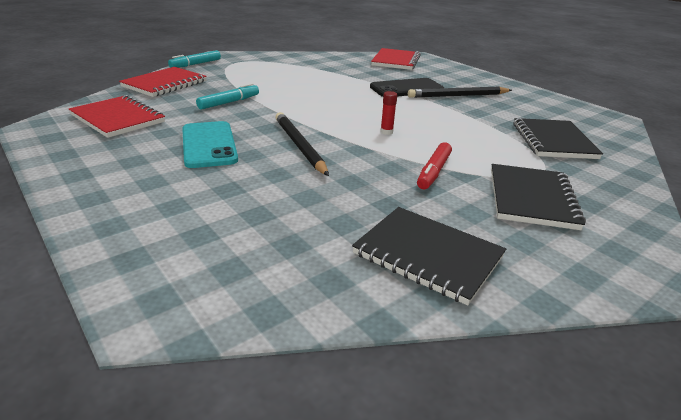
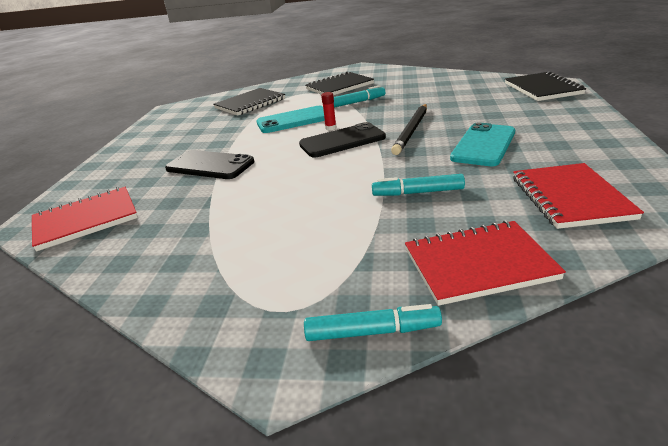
camera: 130 degrees left, 0 degrees up
black notebook [352,207,506,306] -> black notebook moved to [505,71,586,101]
black pencil [408,87,512,98] -> none
red marker [417,142,452,189] -> turquoise marker [334,85,385,108]
none -> turquoise phone [256,106,325,133]
none -> black phone [299,122,386,157]

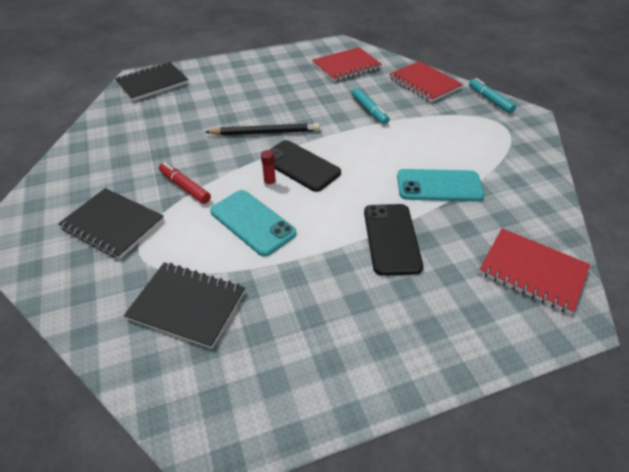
camera: 120 degrees left, 15 degrees up
turquoise marker [334,85,385,108] -> red marker [159,162,211,204]
turquoise phone [450,123,515,166] -> turquoise phone moved to [397,169,485,202]

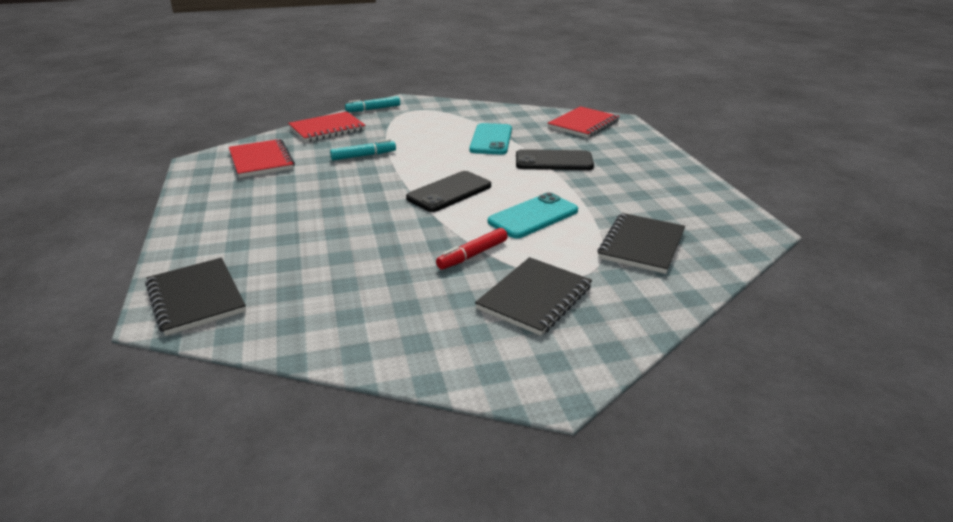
camera: 85 degrees left, 15 degrees down
black pencil [205,123,320,135] -> none
red glue stick [261,150,276,188] -> none

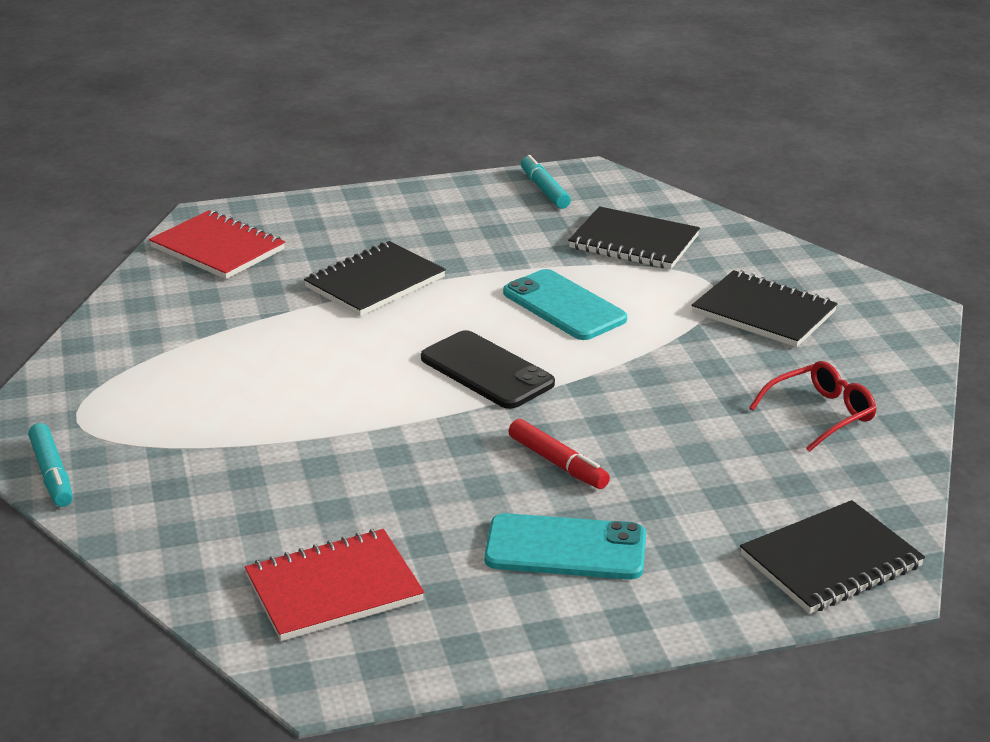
camera: 90 degrees left, 0 degrees up
red notebook [288,111,366,142] -> none
turquoise marker [330,139,396,160] -> turquoise marker moved to [521,155,571,209]
red marker [436,228,508,270] -> red marker moved to [508,419,610,489]
turquoise phone [470,123,512,155] -> turquoise phone moved to [484,513,646,580]
black phone [516,149,594,170] -> black notebook [304,241,446,316]
none -> red glasses [749,361,877,452]

